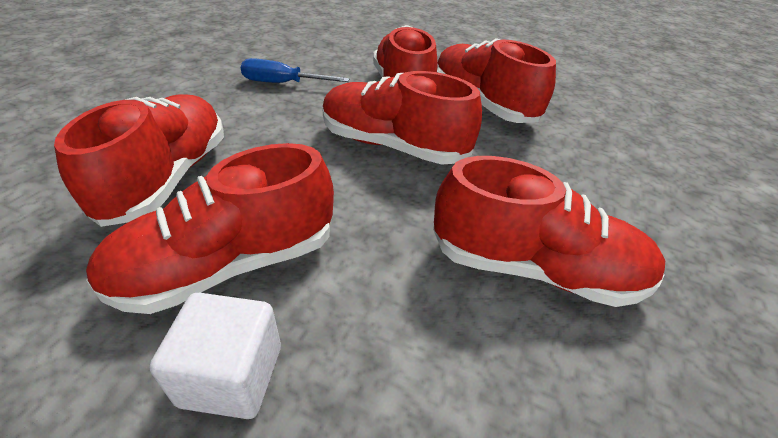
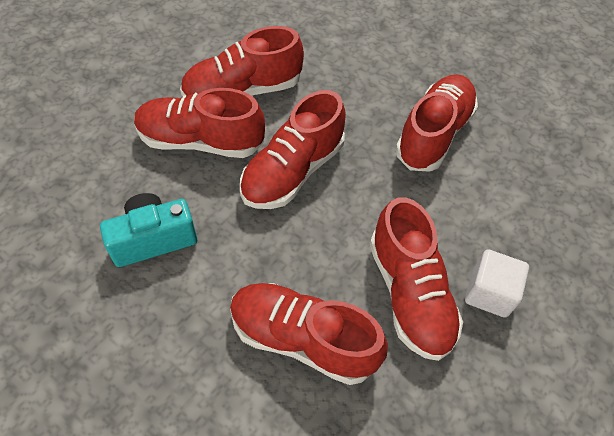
camera: 75 degrees left, 15 degrees up
blue screwdriver [241,58,350,83] -> turquoise camera [100,193,197,267]

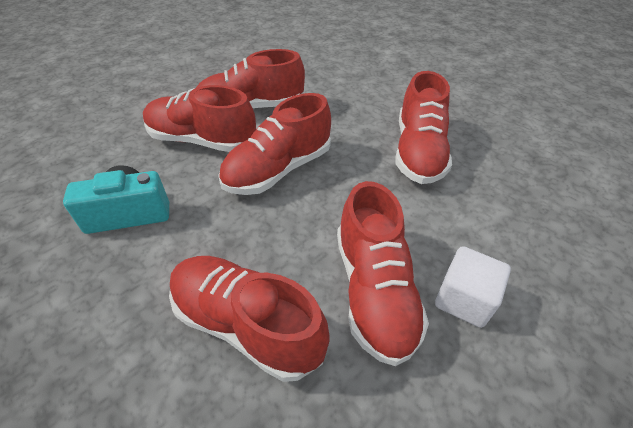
camera: 10 degrees right, 10 degrees down
red shoe [395,74,478,172] -> red shoe turned 150 degrees clockwise [395,71,452,184]

